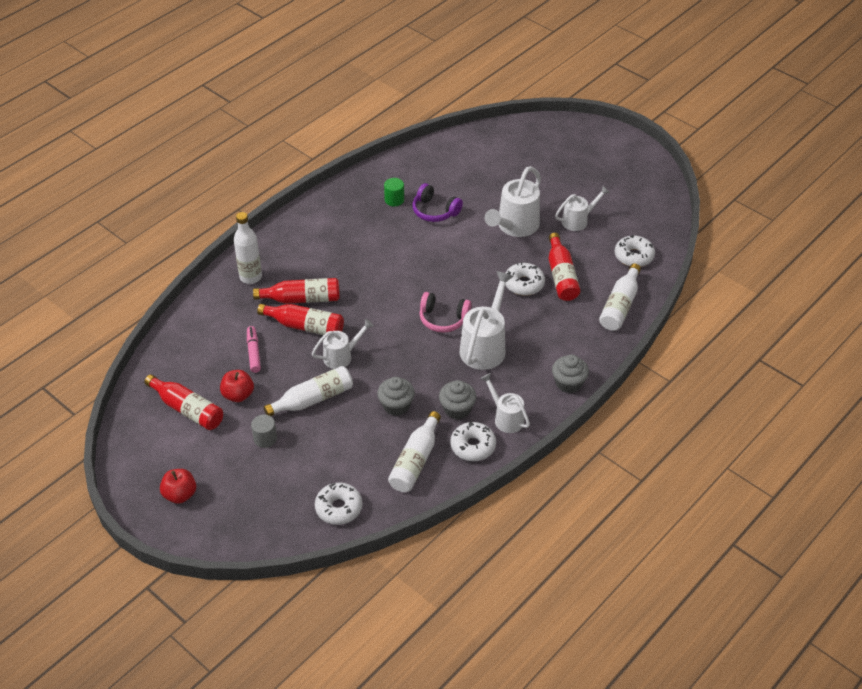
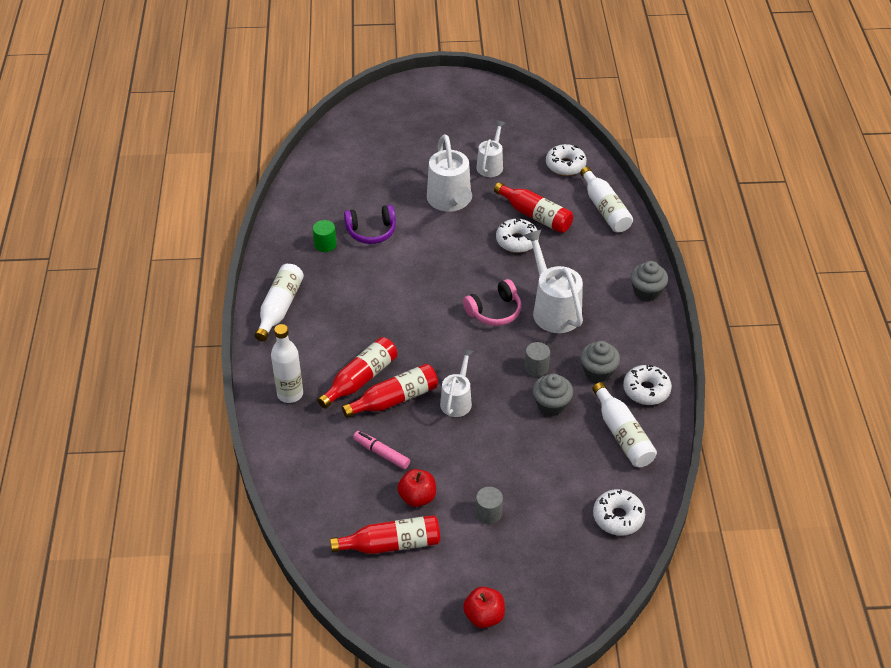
camera: 45 degrees left, 0 degrees up
white bottle [264,366,353,416] -> white bottle moved to [255,264,304,341]
white watering can [480,373,530,433] -> none
none -> grey cylinder [525,342,550,377]

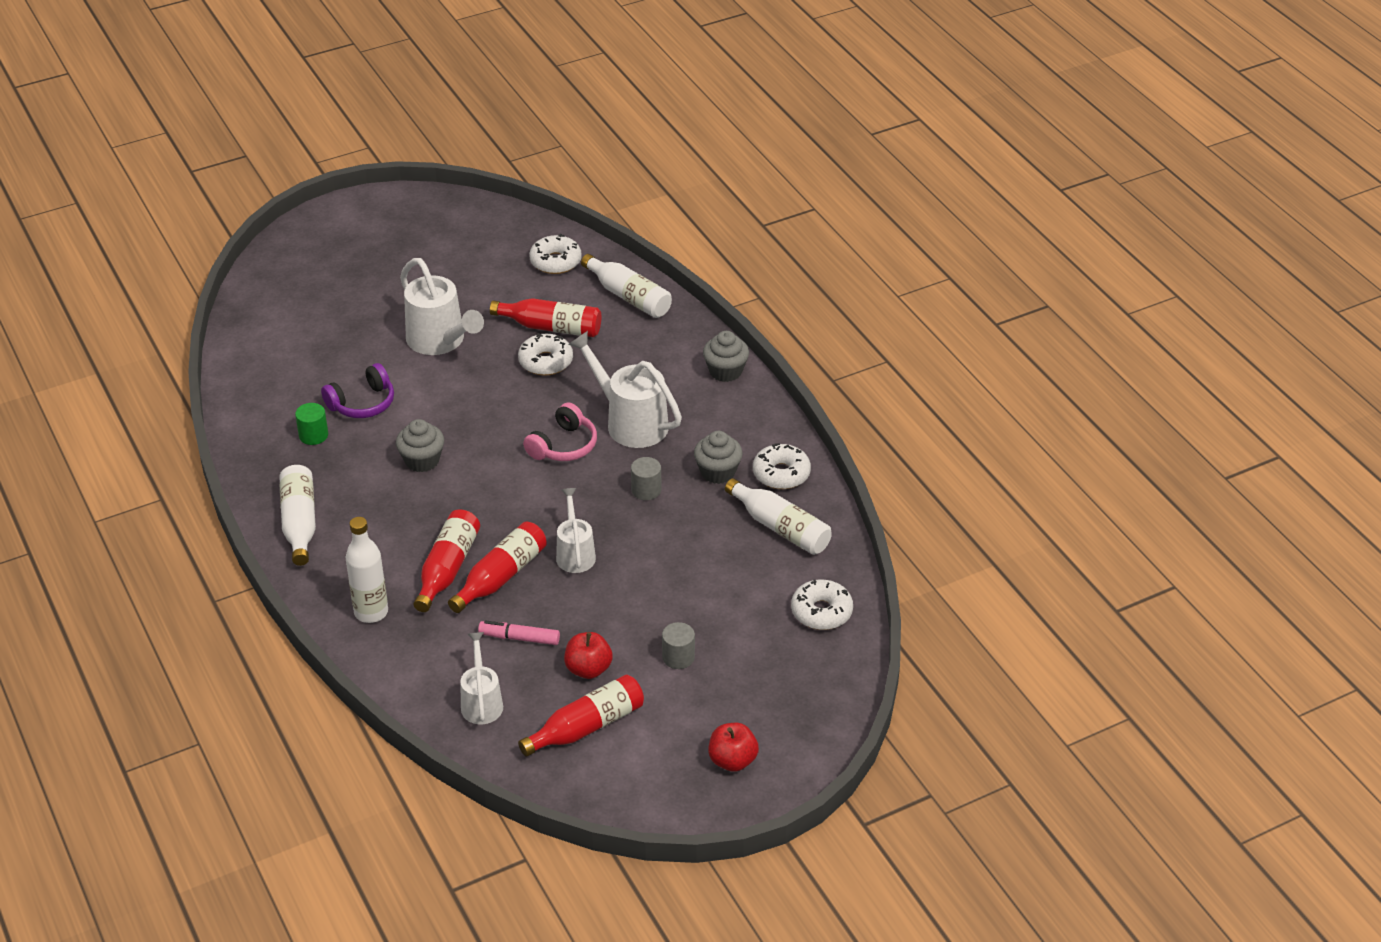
camera: 25 degrees left, 5 degrees down
white watering can [476,120,505,177] -> white watering can moved to [460,632,503,724]
grey cupcake [533,374,573,416] -> grey cupcake moved to [396,419,444,472]

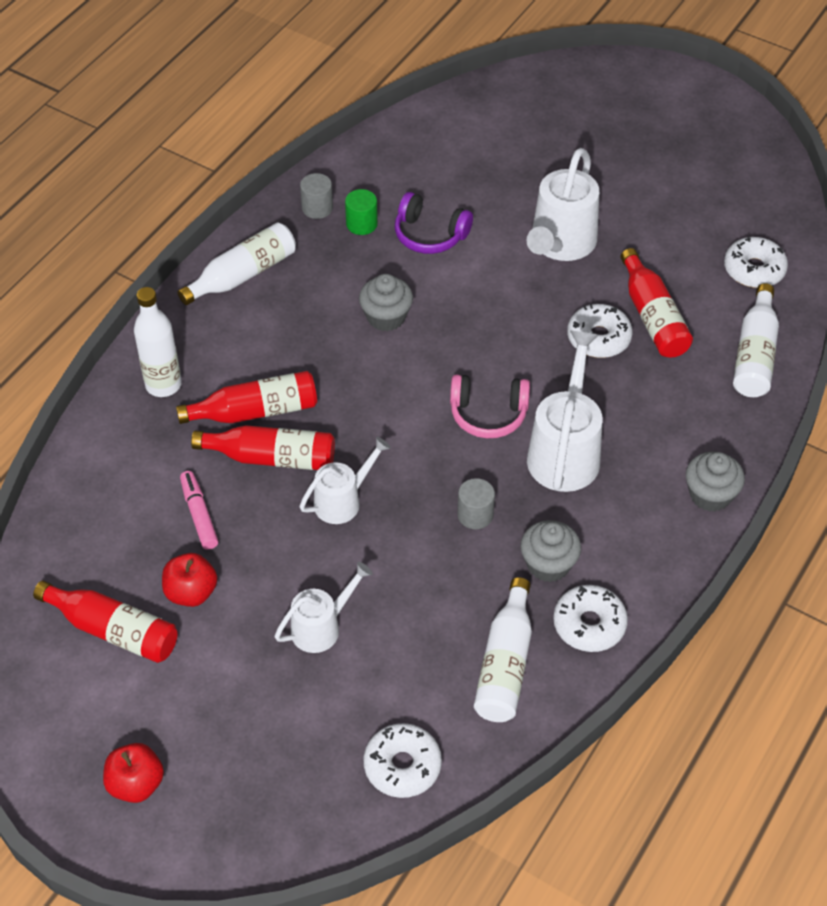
camera: 60 degrees right, 10 degrees up
white watering can [460,632,503,724] -> white watering can moved to [275,562,373,653]
grey cylinder [662,622,695,669] -> grey cylinder moved to [300,173,333,219]

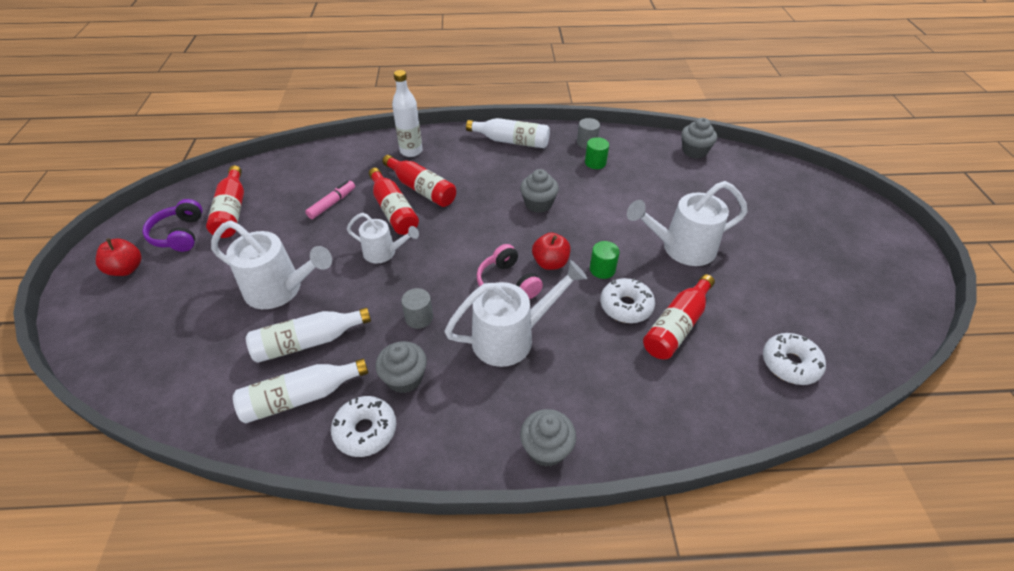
camera: 55 degrees right, 5 degrees down
red apple [162,553,217,607] -> red apple moved to [532,233,571,270]
white watering can [275,562,373,653] -> white watering can [211,221,332,309], size x1.64
white donut [363,723,442,798] -> none
purple headphones [395,192,473,254] -> purple headphones moved to [142,199,202,252]
white bottle [733,283,779,397] -> white bottle moved to [246,307,371,363]
none -> green cylinder [590,241,619,279]
none -> grey cupcake [681,118,717,158]

